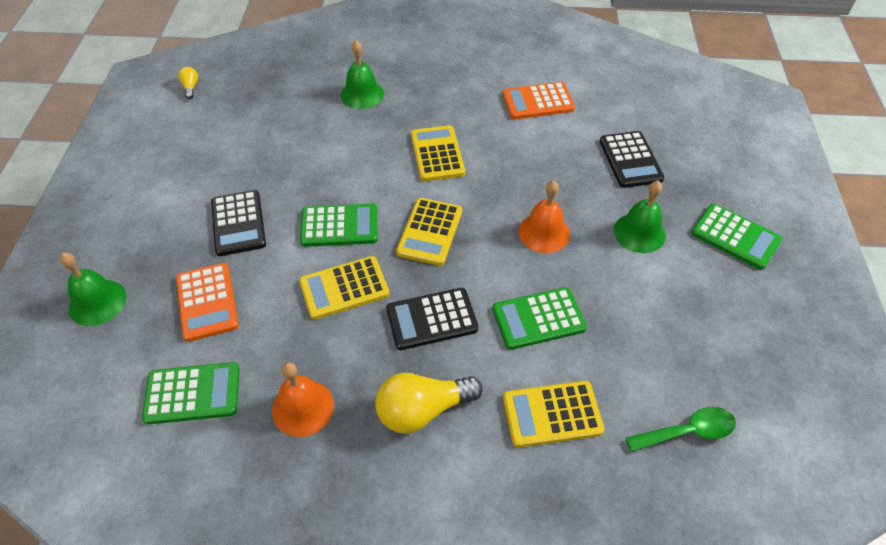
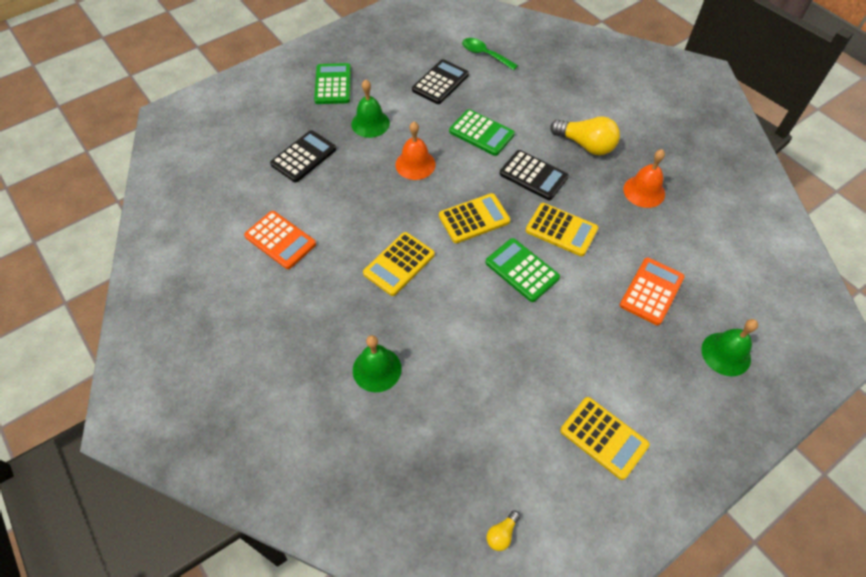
camera: 130 degrees left, 5 degrees up
green calculator [142,362,240,425] -> none
black calculator [211,190,266,256] -> black calculator moved to [412,59,469,104]
yellow calculator [503,381,604,448] -> yellow calculator moved to [560,397,650,480]

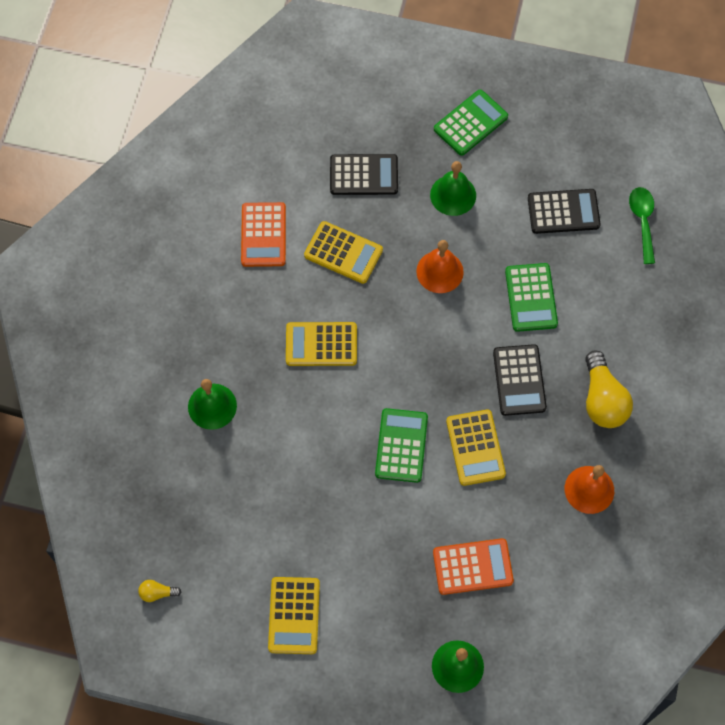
camera: 50 degrees right, 10 degrees up
yellow calculator [439,193,510,243] -> yellow calculator moved to [304,221,383,284]

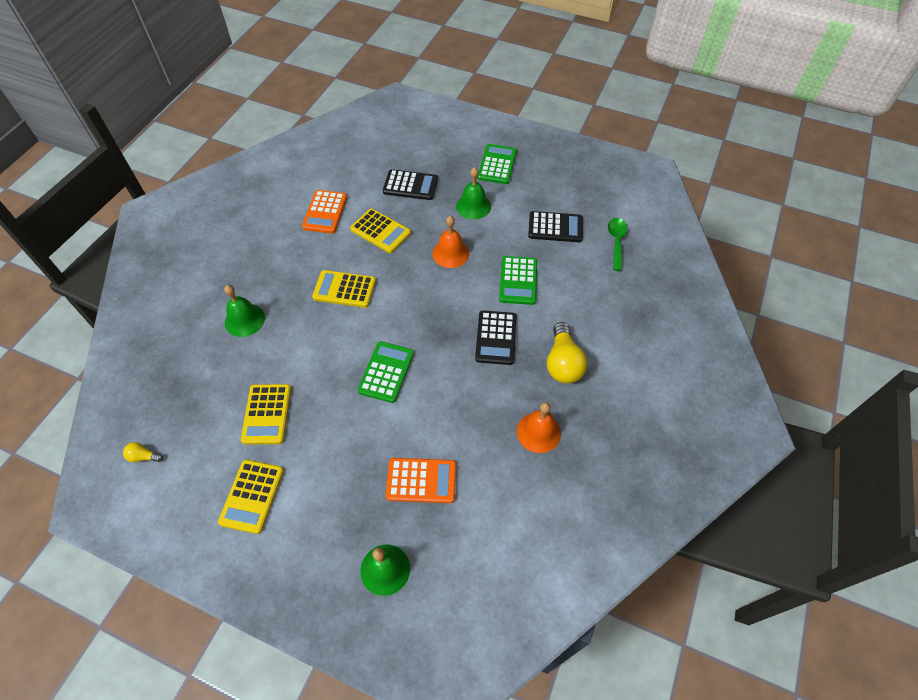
camera: 10 degrees right, 10 degrees down
green calculator [434,90,508,156] -> green calculator turned 45 degrees counterclockwise [478,144,517,184]
yellow calculator [446,410,506,486] -> yellow calculator moved to [241,384,291,445]

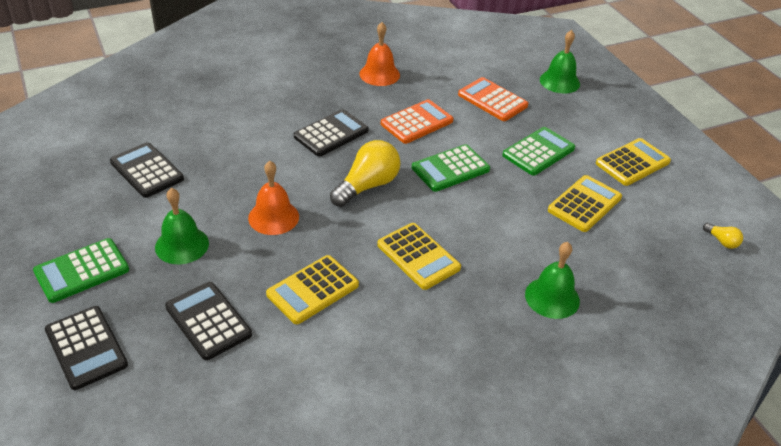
camera: 140 degrees left, 15 degrees down
orange calculator [302,190,347,234] -> orange calculator moved to [381,99,453,144]
yellow calculator [350,209,411,253] -> yellow calculator turned 120 degrees counterclockwise [266,255,359,324]
green calculator [499,256,537,305] -> green calculator moved to [502,127,575,176]
yellow light bulb [547,322,587,383] -> yellow light bulb moved to [330,140,400,207]
green spoon [608,218,627,271] -> none
none -> black calculator [45,306,128,390]

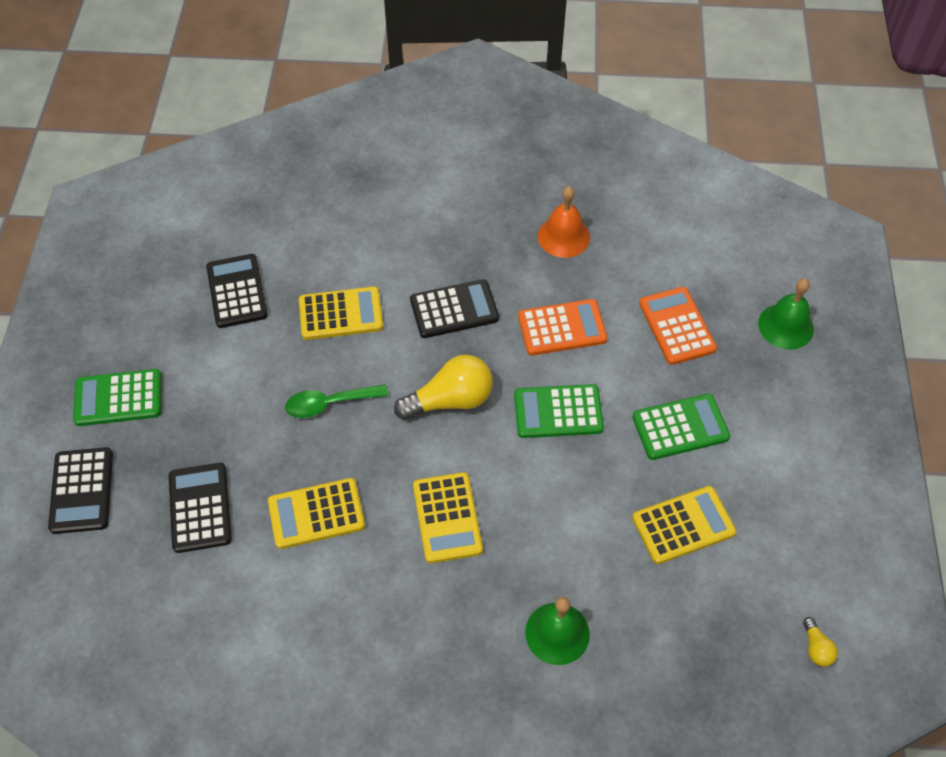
camera: 30 degrees right, 15 degrees up
green bell [155,188,209,264] -> none
orange bell [248,161,299,235] -> green spoon [285,385,388,418]
yellow calculator [596,138,671,186] -> yellow calculator moved to [299,286,383,340]

